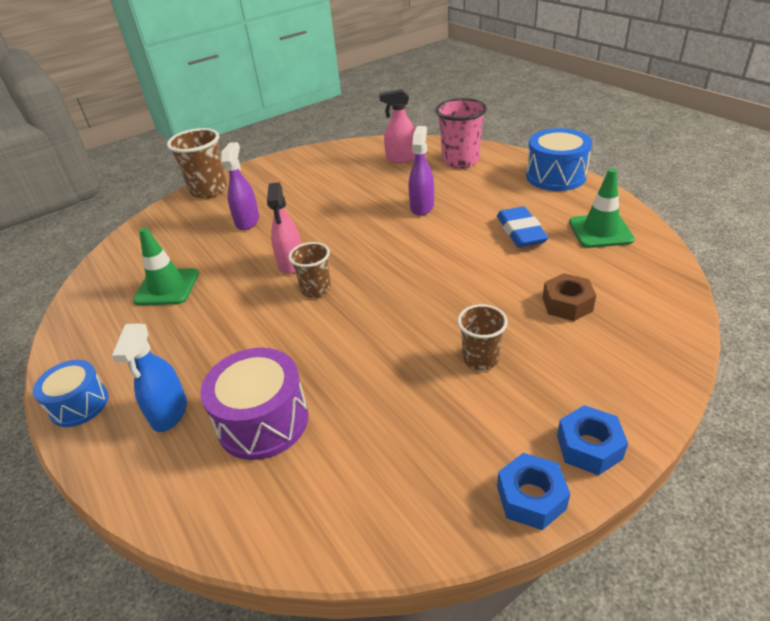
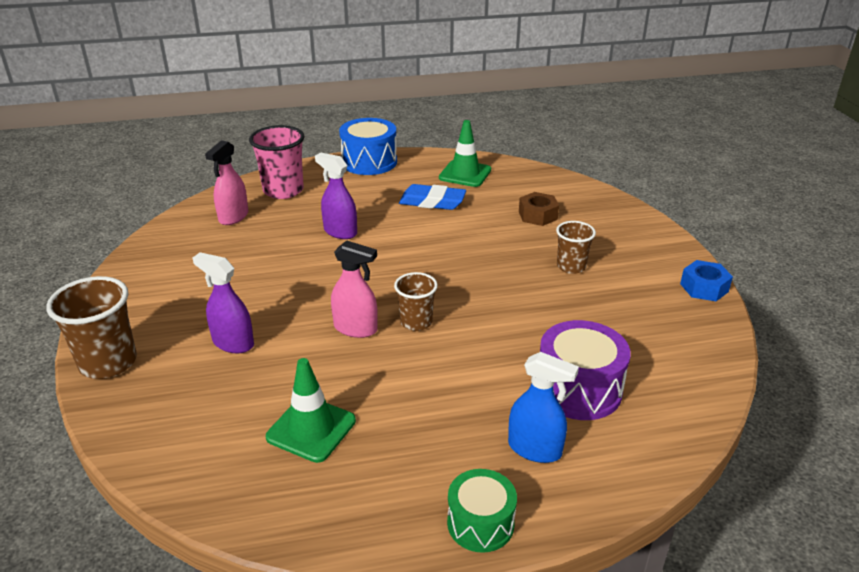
camera: 70 degrees left, 5 degrees down
blue drum [33,360,109,427] -> green drum [447,469,517,553]
blue nut [557,405,628,475] -> none

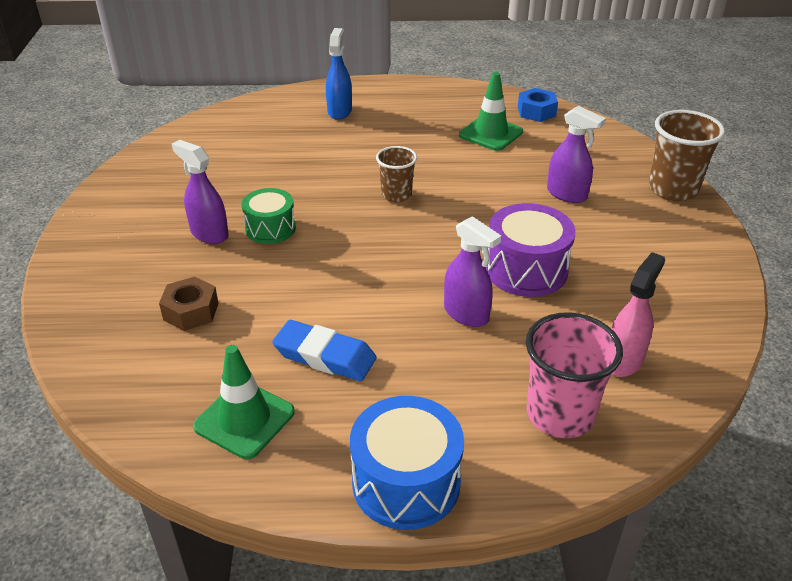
camera: 170 degrees left, 5 degrees up
pink spray bottle [331,240,378,338] -> none
green drum [447,469,517,553] -> green drum moved to [242,188,296,244]
blue spray bottle [508,352,579,463] -> blue spray bottle turned 60 degrees clockwise [326,28,352,120]
purple drum [540,320,631,420] -> purple drum moved to [485,203,575,297]
brown cup [556,221,596,274] -> purple spray bottle [172,140,229,244]
blue nut [680,260,733,301] -> blue nut moved to [518,88,558,122]

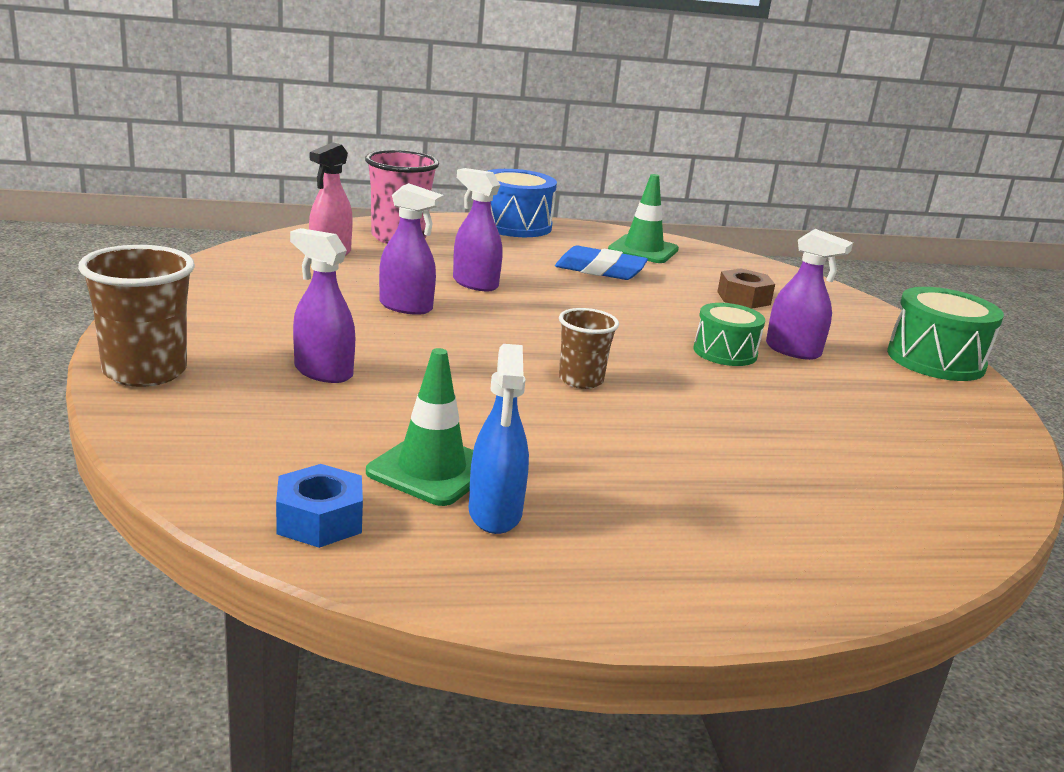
camera: 170 degrees right, 15 degrees down
blue spray bottle [326,28,352,120] -> blue spray bottle moved to [469,344,529,534]
purple drum [485,203,575,297] -> purple spray bottle [379,183,444,315]
none -> green drum [887,287,1004,381]

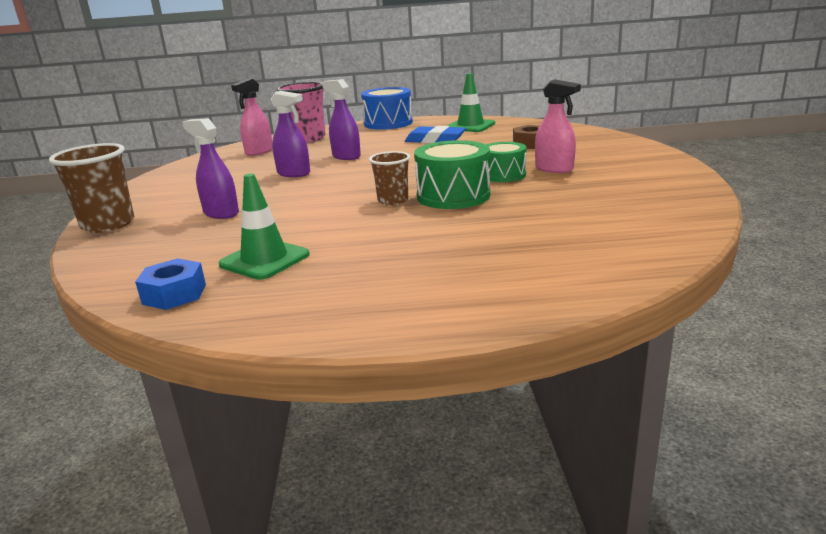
camera: 10 degrees right, 0 degrees up
blue spray bottle [469,344,529,534] -> none
purple spray bottle [766,229,853,360] -> pink spray bottle [535,79,581,173]
green drum [887,287,1004,381] -> green drum moved to [414,140,490,209]

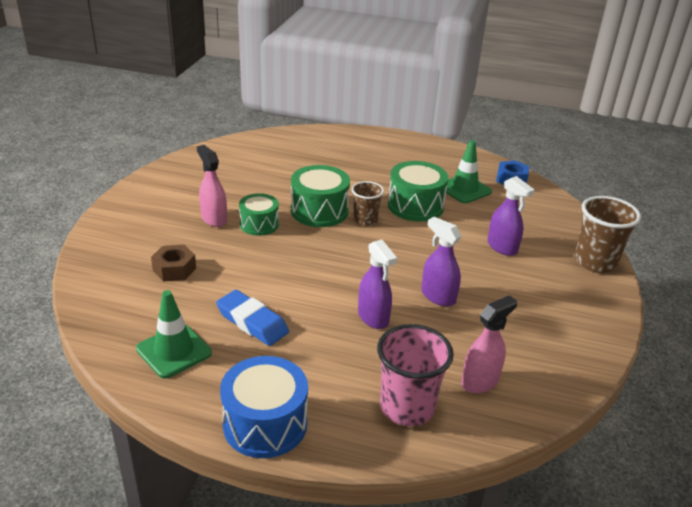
camera: 165 degrees left, 10 degrees up
none -> green drum [388,161,448,222]

